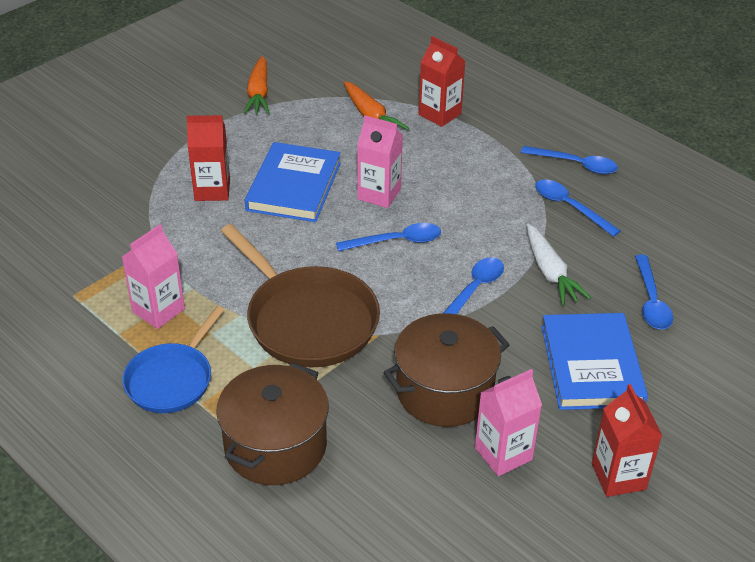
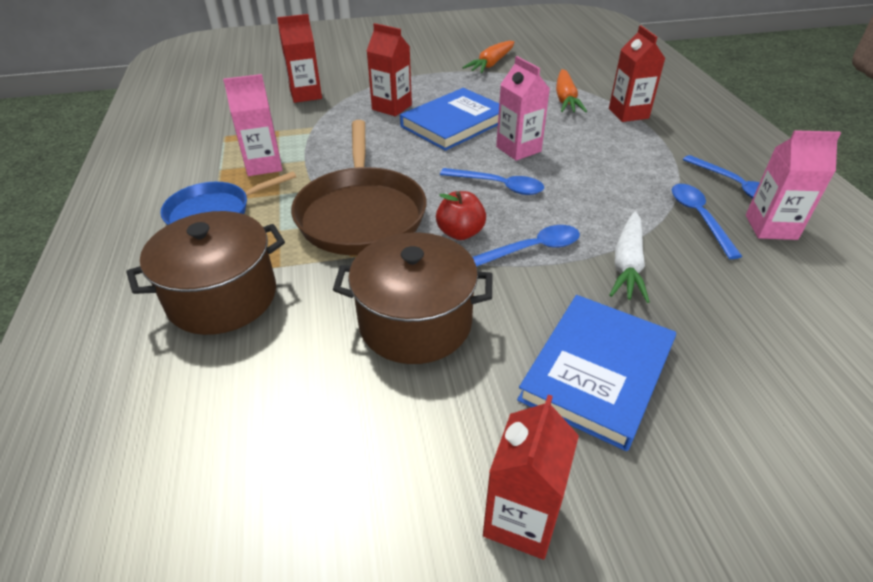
camera: 35 degrees right, 0 degrees up
pink carton [475,369,542,476] -> pink carton moved to [746,130,841,240]
blue spoon [635,255,673,330] -> none
none -> red carton [277,14,322,103]
none -> red apple [436,191,486,240]

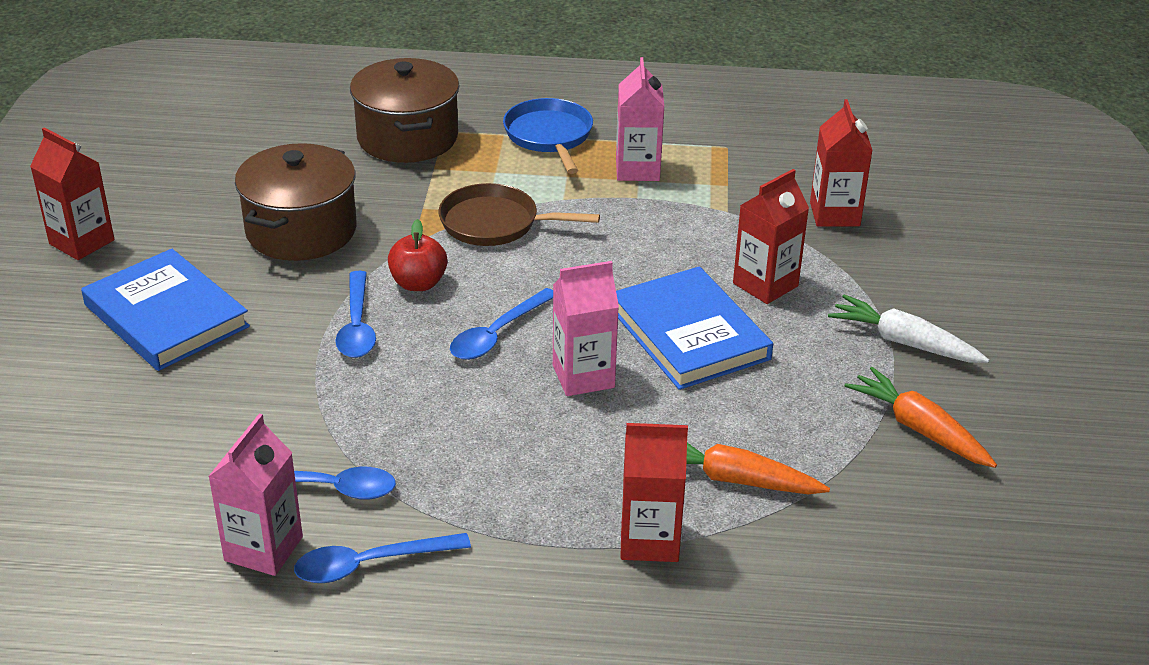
camera: 105 degrees right, 5 degrees down
brown pan [291,120,426,255] -> brown pan [439,183,600,246], size x0.63
white carrot [609,212,650,303] -> white carrot moved to [828,294,989,363]

